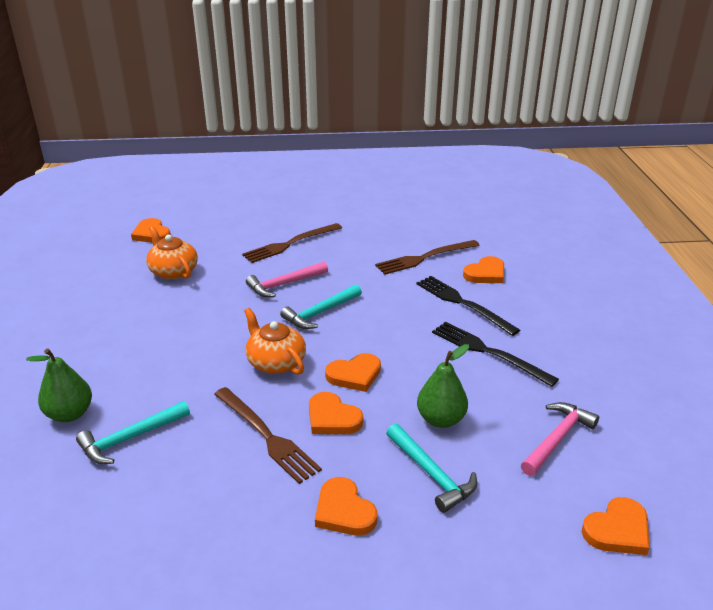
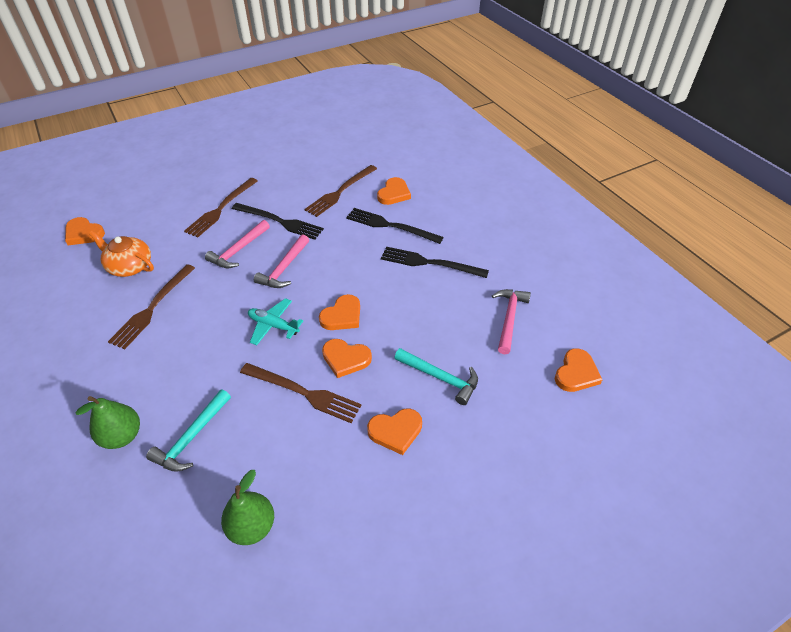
camera: 25 degrees left, 15 degrees up
orange teapot [244,308,306,375] -> turquoise plane [248,298,303,345]
turquoise hammer [280,284,362,329] -> pink hammer [254,234,309,288]
orange heart [315,477,377,536] -> orange heart turned 45 degrees counterclockwise [367,409,422,455]
green pear [417,344,469,428] -> green pear moved to [221,470,274,545]
none -> brown fork [108,264,195,349]
none -> black fork [232,203,324,240]

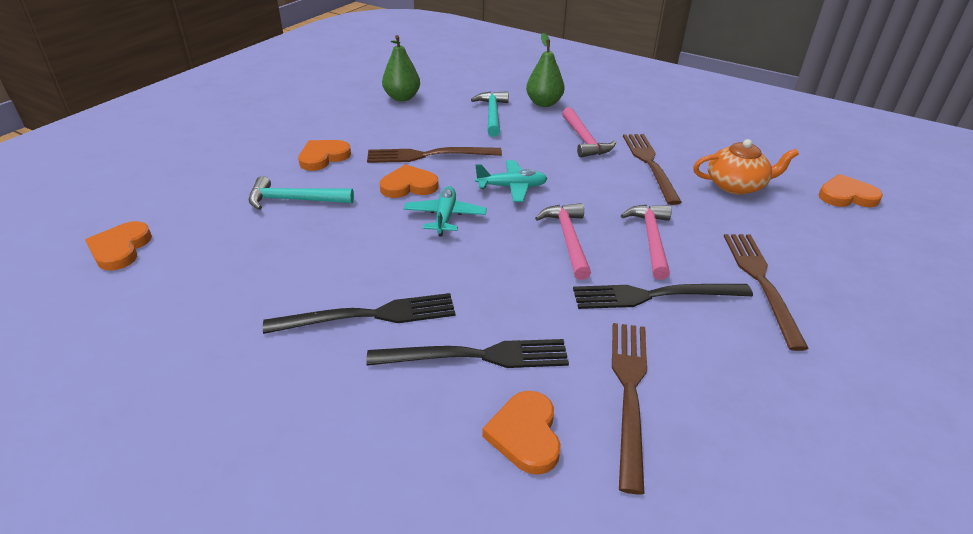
camera: 150 degrees right, 10 degrees down
orange heart [319,294,360,330] -> turquoise plane [404,186,487,237]
pink hammer [492,289,531,354] -> pink hammer moved to [562,107,616,158]

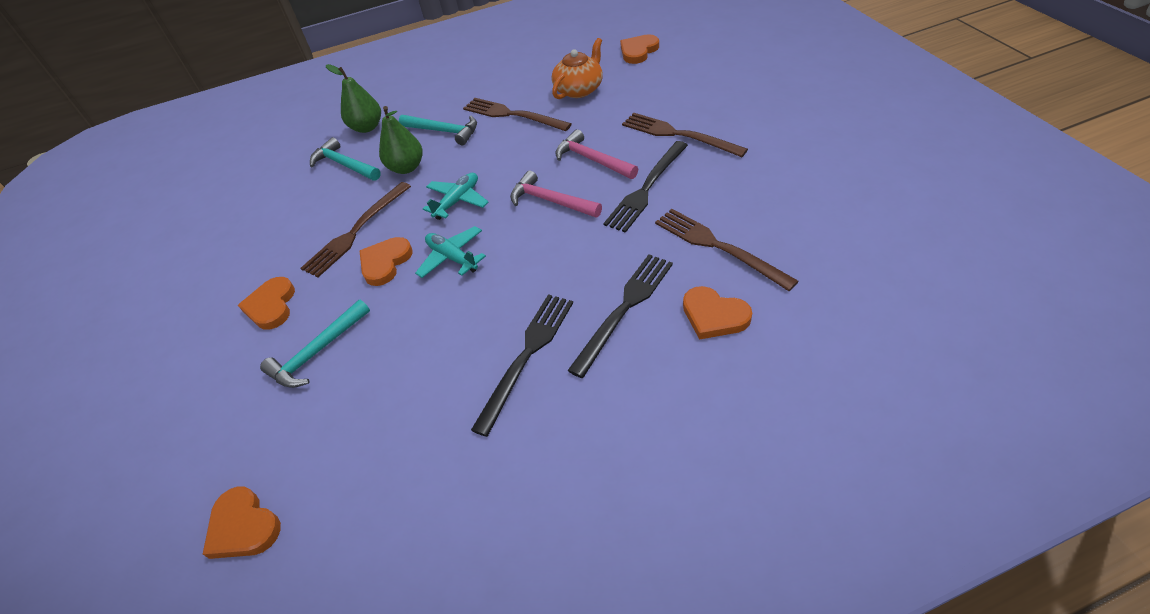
camera: 45 degrees left, 10 degrees up
green pear [382,35,420,101] -> green pear moved to [379,106,423,174]
pink hammer [562,107,616,158] -> turquoise hammer [399,115,477,145]

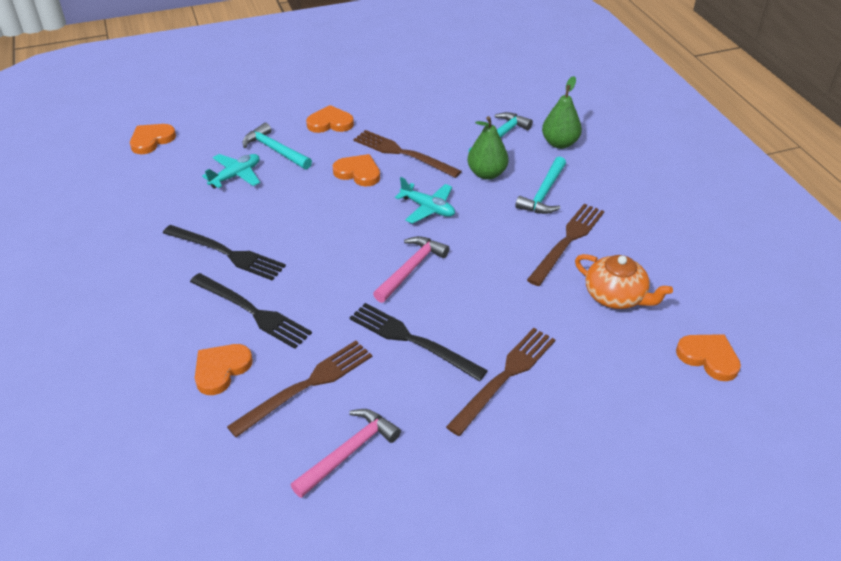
camera: 85 degrees right, 5 degrees down
turquoise plane [415,226,486,278] -> turquoise plane moved to [202,154,260,188]
pink hammer [555,129,638,179] -> pink hammer moved to [291,409,401,498]

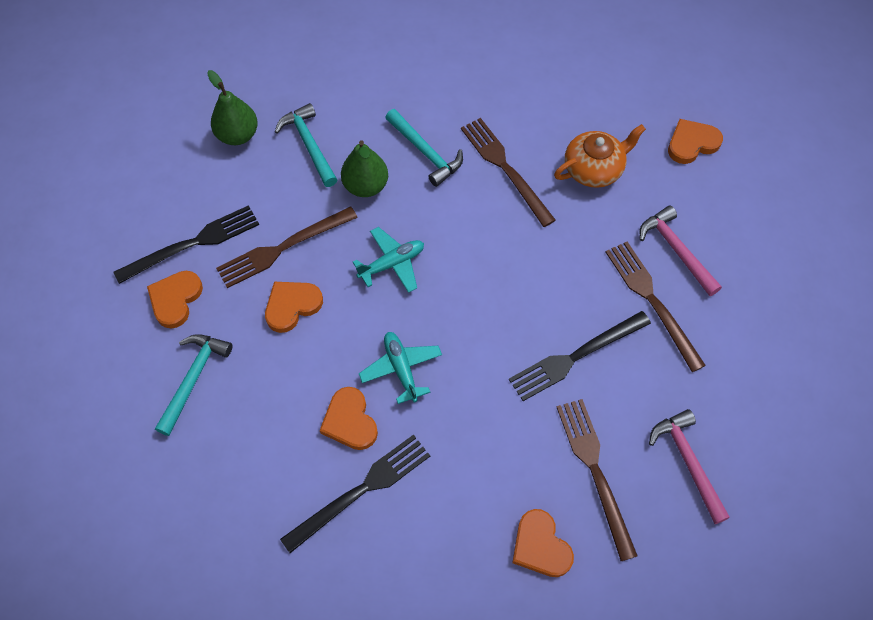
camera: 65 degrees left, 20 degrees up
orange heart [130,124,176,154] -> orange heart moved to [320,387,378,450]
black fork [190,273,312,349] -> black fork moved to [113,205,259,284]
turquoise plane [202,154,260,188] -> turquoise plane moved to [359,332,442,404]
turquoise hammer [243,123,312,170] -> turquoise hammer turned 135 degrees clockwise [155,334,233,436]
pink hammer [373,236,449,303] -> pink hammer moved to [640,205,722,296]
green pear [542,76,582,149] -> green pear moved to [207,70,258,145]

